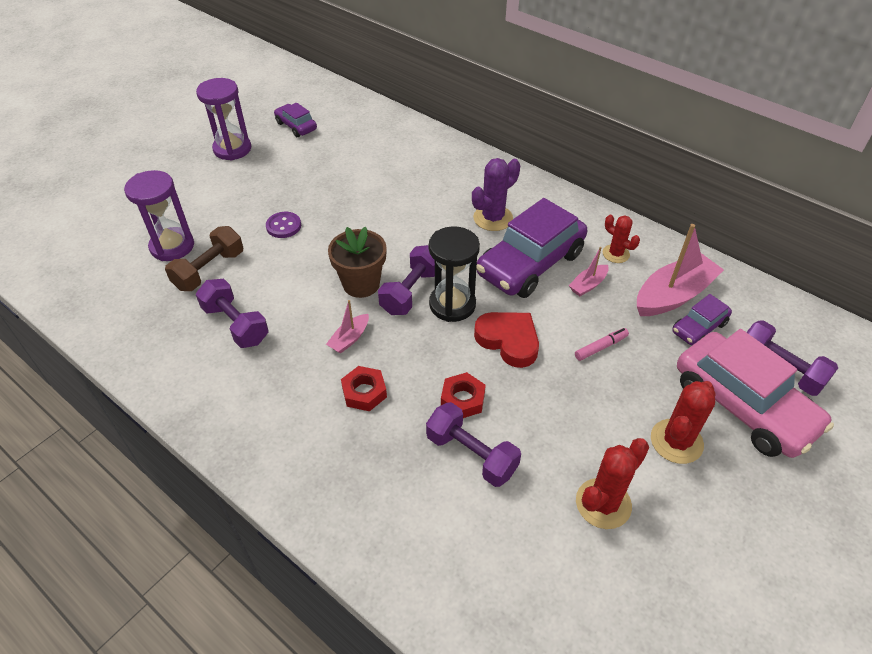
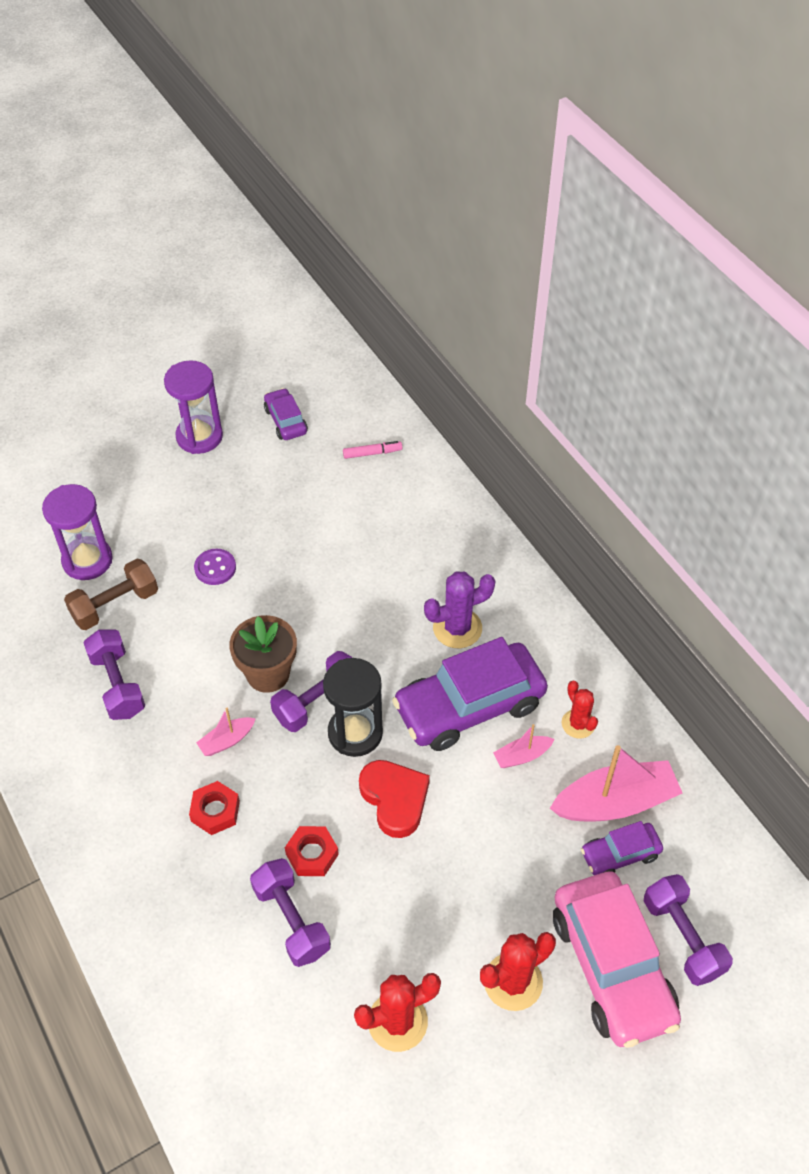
camera: 20 degrees right, 5 degrees up
pink marker [575,328,629,361] -> pink marker moved to [343,441,402,459]

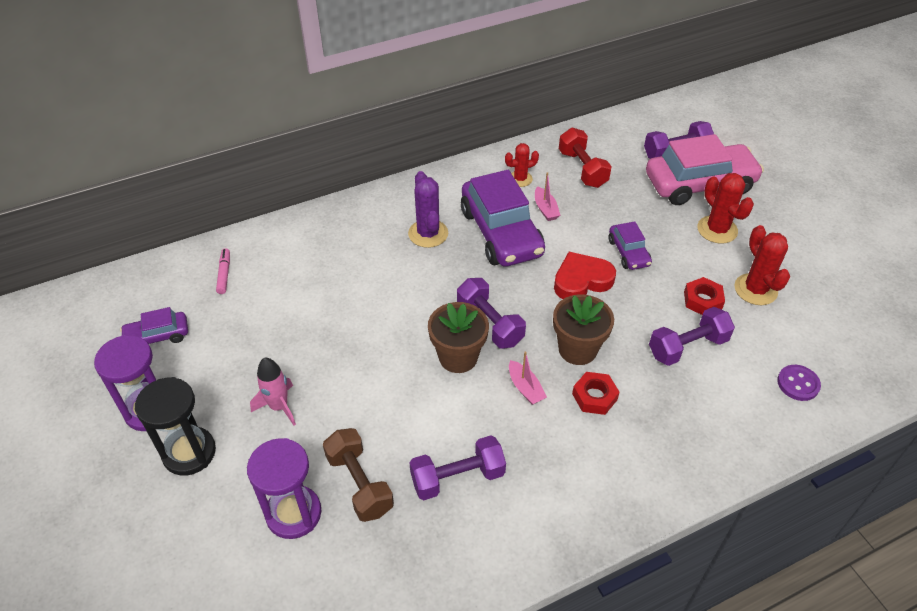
camera: 85 degrees left, 5 degrees down
purple button [194,549,236,585] -> purple button moved to [777,365,821,401]
red nut [285,826,339,876] -> red nut moved to [684,277,725,315]
black hourglass [323,658,383,757] -> black hourglass moved to [135,377,216,476]
pink boat [550,745,683,821] -> red dumbbell [559,128,612,188]
purple car [581,821,663,875] -> purple car moved to [609,221,652,270]
none -> pink rocket [250,358,296,426]
none -> brown flower pot [553,294,614,365]

